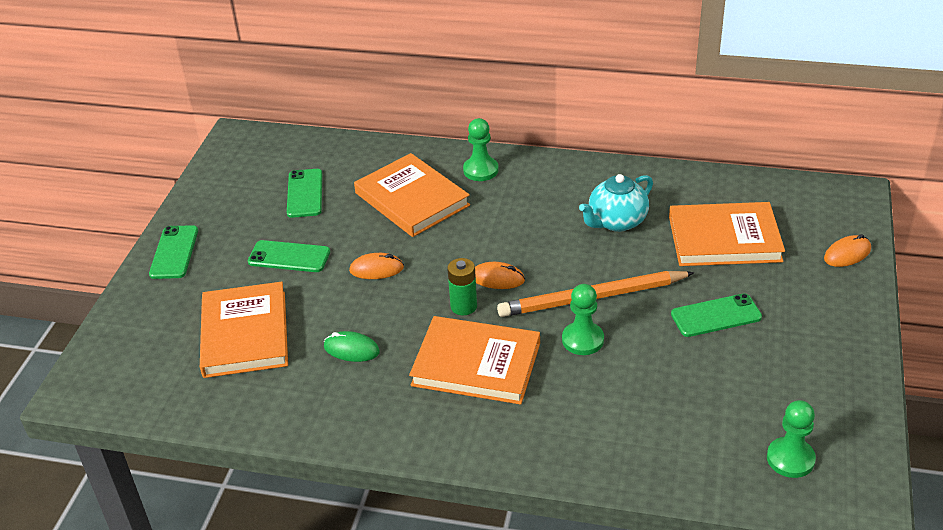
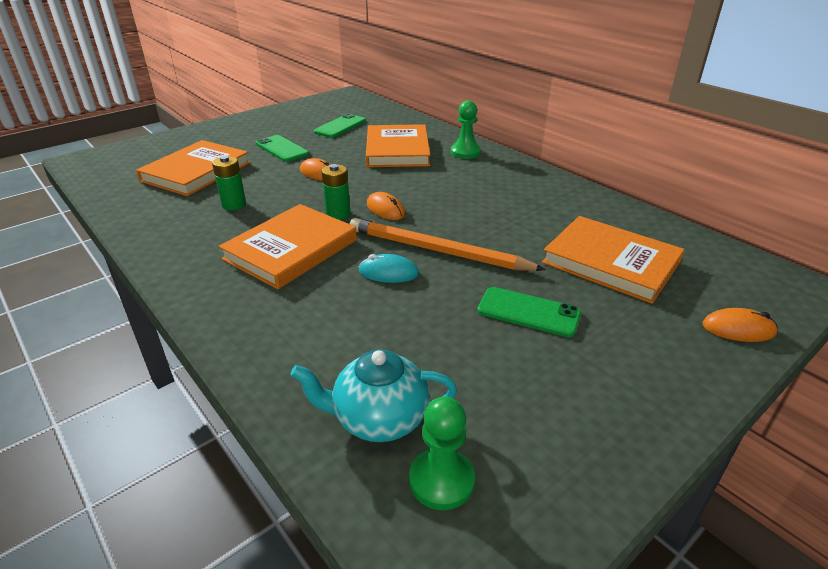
camera: 35 degrees right, 5 degrees down
green phone [149,225,198,279] -> none
green mouse [324,331,380,362] -> green battery [212,156,246,210]
orange book [409,316,540,405] -> orange book turned 75 degrees clockwise [218,204,357,289]
green pawn [562,284,604,355] -> turquoise mouse [359,254,419,283]
turquoise teapot [579,174,653,232] -> turquoise teapot moved to [290,350,457,442]

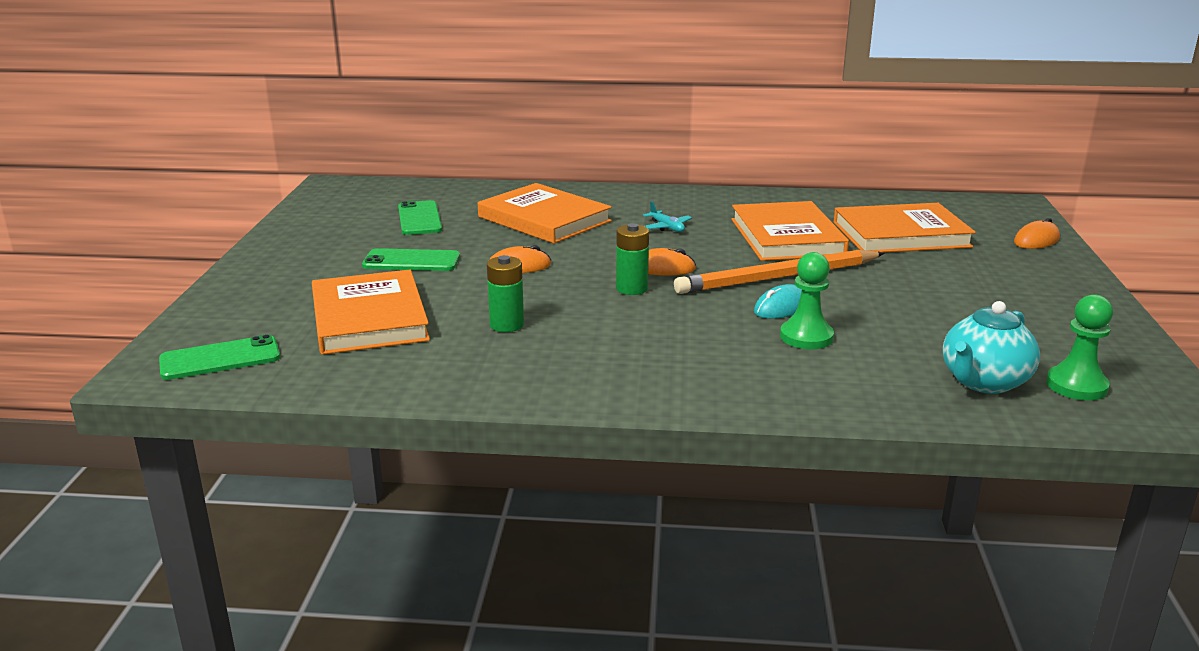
camera: 45 degrees left, 10 degrees down
orange book [218,204,357,289] -> orange book moved to [731,201,849,261]
green pawn [451,101,481,159] -> green pawn moved to [780,252,834,349]
green phone [477,287,581,337] -> green phone moved to [159,334,280,380]
none -> turquoise plane [643,201,692,232]

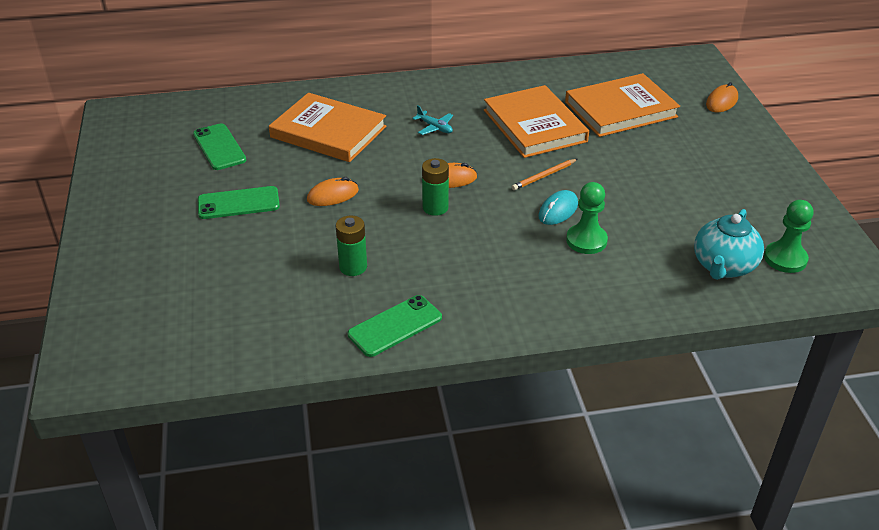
camera: 15 degrees left, 15 degrees up
green phone [159,334,280,380] -> green phone moved to [348,295,442,357]
orange book [312,270,430,355] -> none
orange pencil [674,250,885,294] -> orange pencil [512,159,577,190], size x0.45

